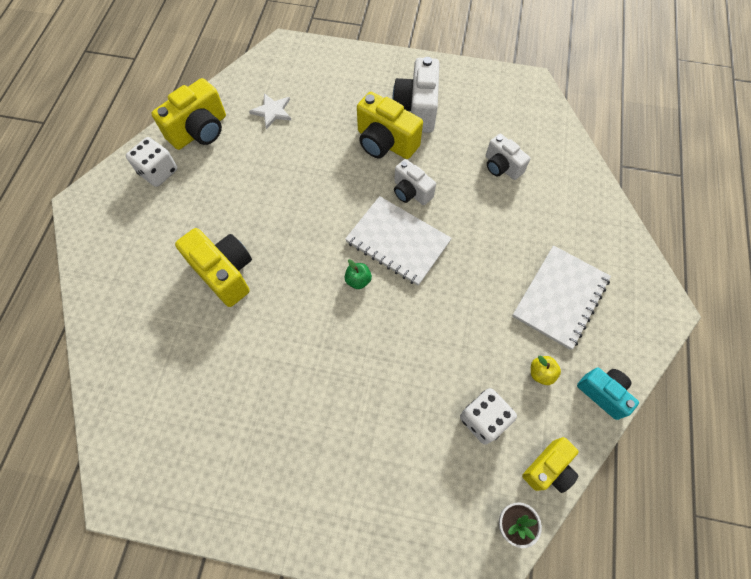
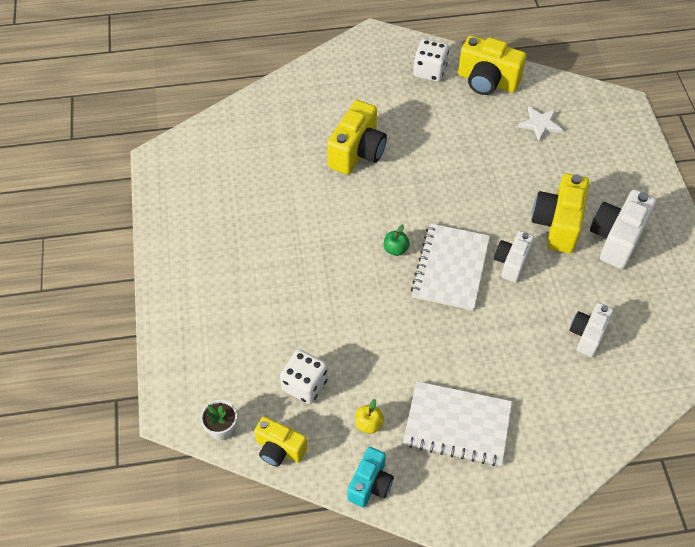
camera: 70 degrees right, 10 degrees down
white camera [393,57,440,133] -> white camera turned 45 degrees counterclockwise [590,189,657,269]

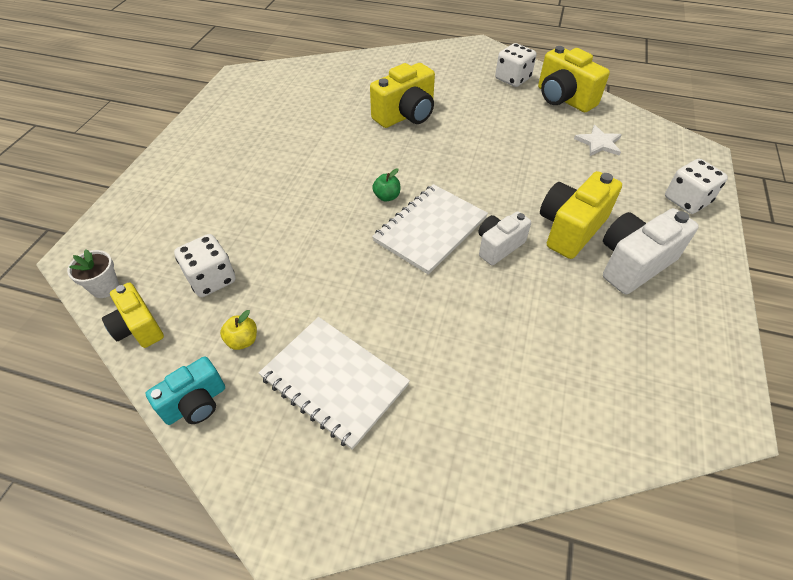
camera: 25 degrees right, 5 degrees down
white camera [570,303,614,357] -> none
none -> white dice [665,159,728,214]

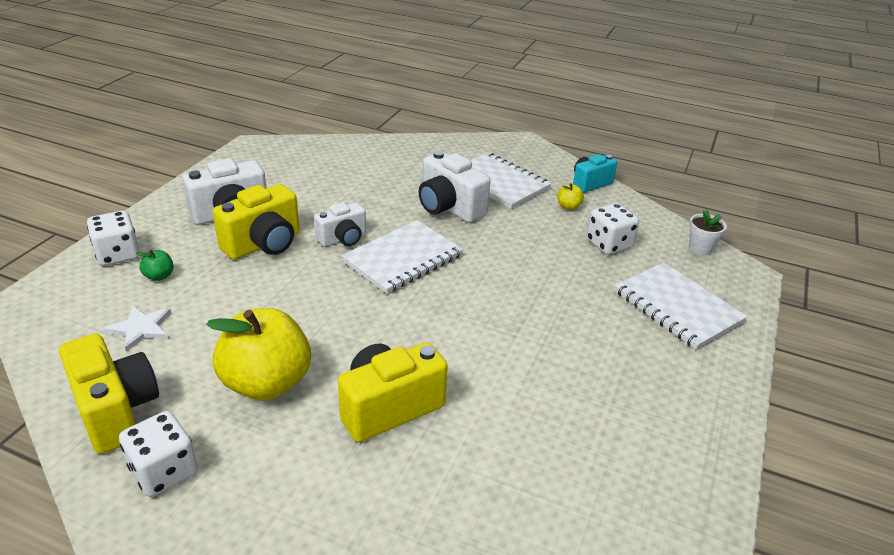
camera: 175 degrees left, 15 degrees down
yellow camera [102,283,164,348] -> none
green apple [372,168,400,202] -> green apple moved to [136,250,173,281]
none -> yellow apple [206,308,311,400]
none -> white camera [418,151,490,223]
none -> white notebook [615,262,747,349]

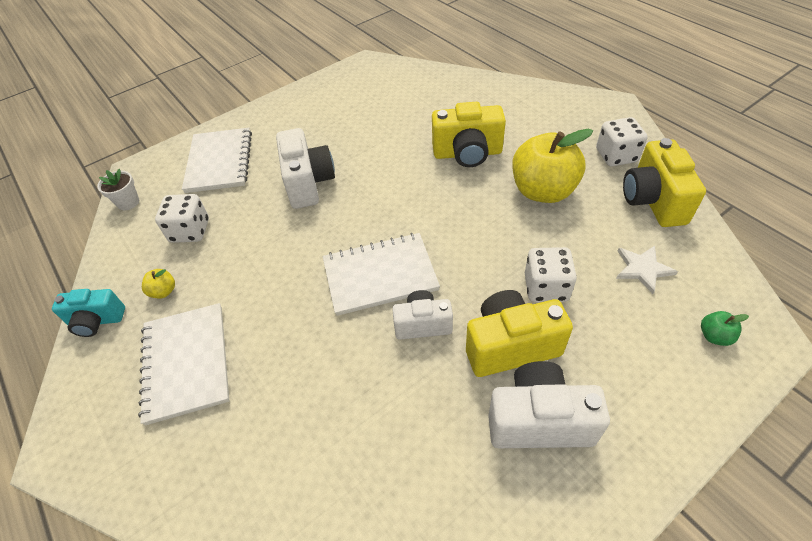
camera: 145 degrees left, 15 degrees up
white dice [87,211,140,266] -> white dice moved to [525,247,577,302]
green apple [136,250,173,281] -> green apple moved to [701,311,749,346]
white camera [418,151,490,223] -> white camera moved to [276,128,335,209]

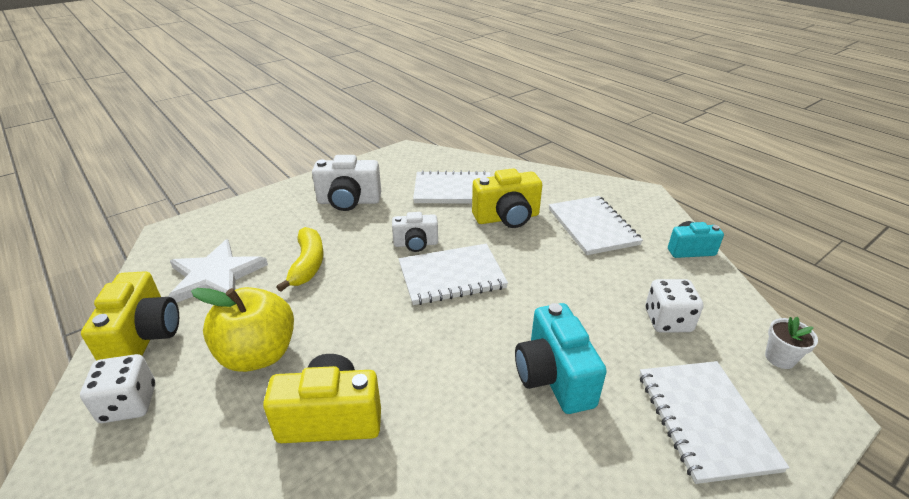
camera: 175 degrees right, 15 degrees down
yellow apple [142,269,175,299] -> none
white camera [276,128,335,209] -> turquoise camera [515,303,607,414]
yellow camera [466,290,573,377] -> yellow camera moved to [472,168,542,228]
white dice [525,247,577,302] -> yellow banana [277,227,324,292]
white star [616,246,678,294] -> white star [168,239,268,303], size x1.82
green apple [701,311,749,346] -> none
none -> white notebook [413,170,491,204]

